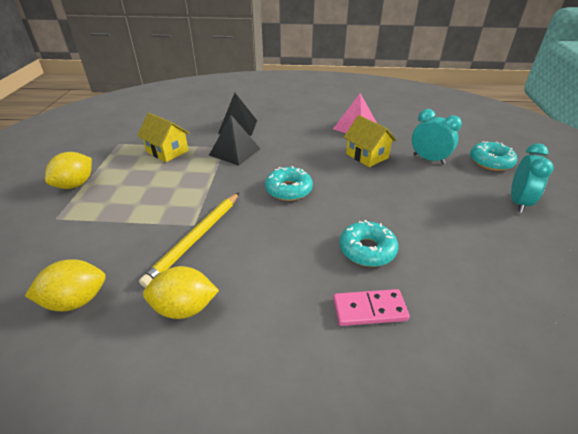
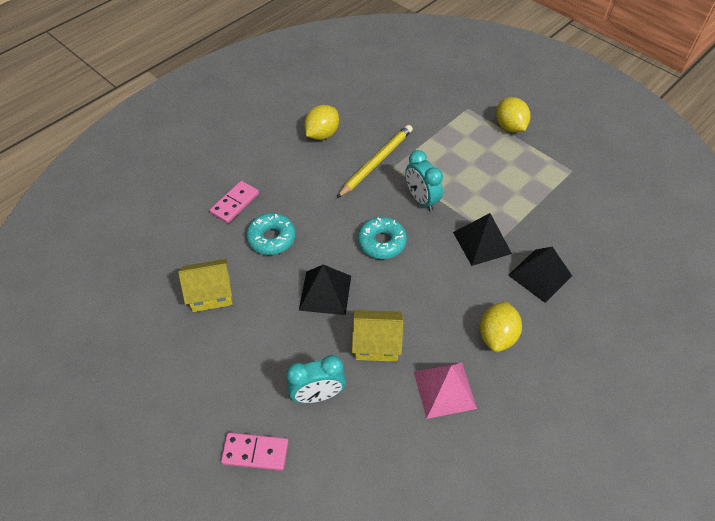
camera: 130 degrees right, 15 degrees up
yellow lemon [25,259,106,311] -> yellow lemon moved to [480,301,522,352]
yellow house [137,113,190,162] -> yellow house moved to [178,259,233,312]
yellow pencil [139,193,239,288] -> yellow pencil turned 60 degrees clockwise [337,125,413,198]
turquoise donut [470,141,518,171] -> pink domino [221,432,288,471]
turquoise clock [511,143,554,213] -> turquoise clock moved to [405,150,443,211]
none -> black pyramid [299,265,351,315]

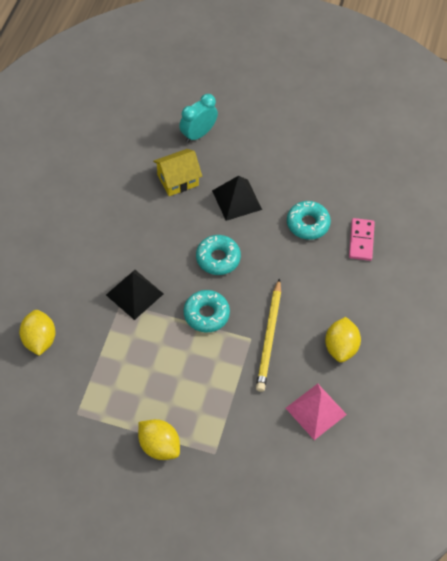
camera: 150 degrees right, 5 degrees up
yellow house [178,259,233,312] -> none
pink domino [221,432,288,471] -> none
turquoise clock [405,150,443,211] -> turquoise donut [184,290,230,333]
pink pyramid [414,362,477,419] -> pink pyramid moved to [286,384,347,440]
yellow lemon [480,301,522,352] -> yellow lemon moved to [19,310,55,356]
black pyramid [508,247,572,303] -> none

